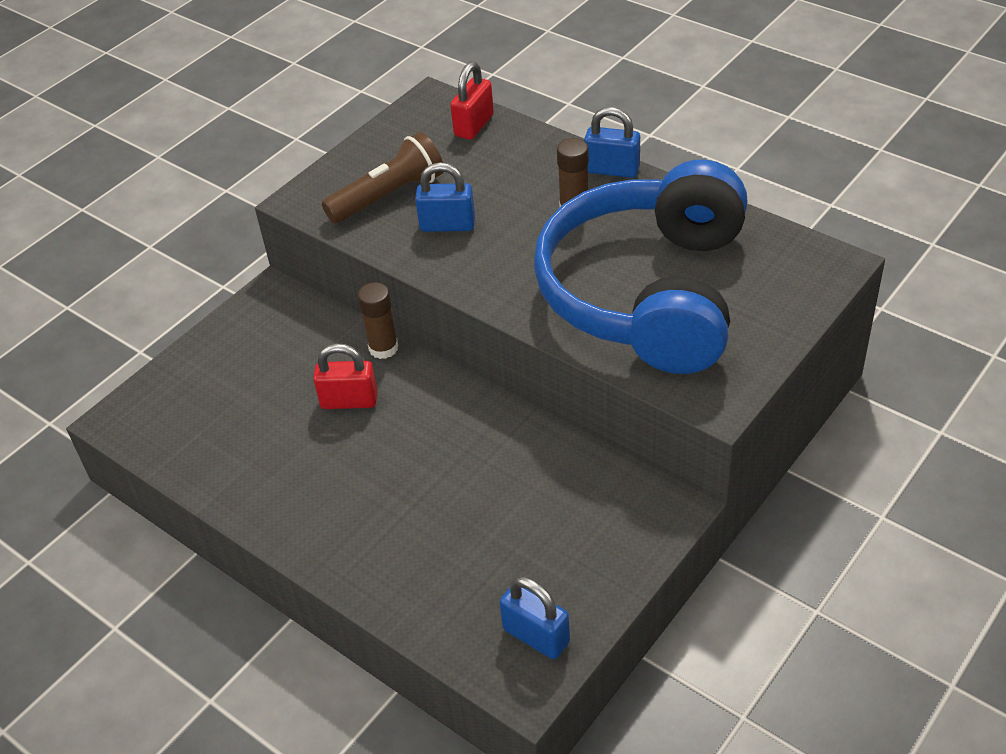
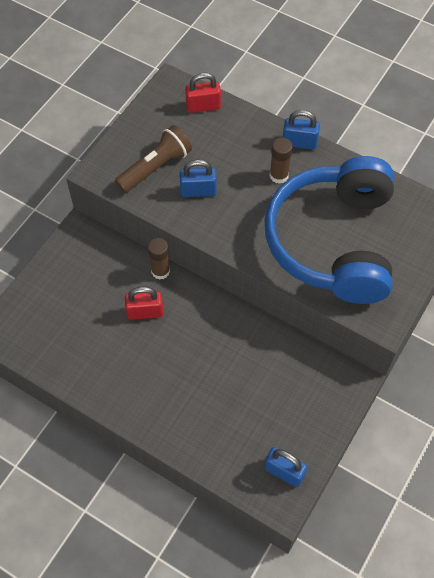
camera: 10 degrees left, 15 degrees up
red padlock [450,62,494,140] -> red padlock turned 60 degrees clockwise [185,73,221,113]

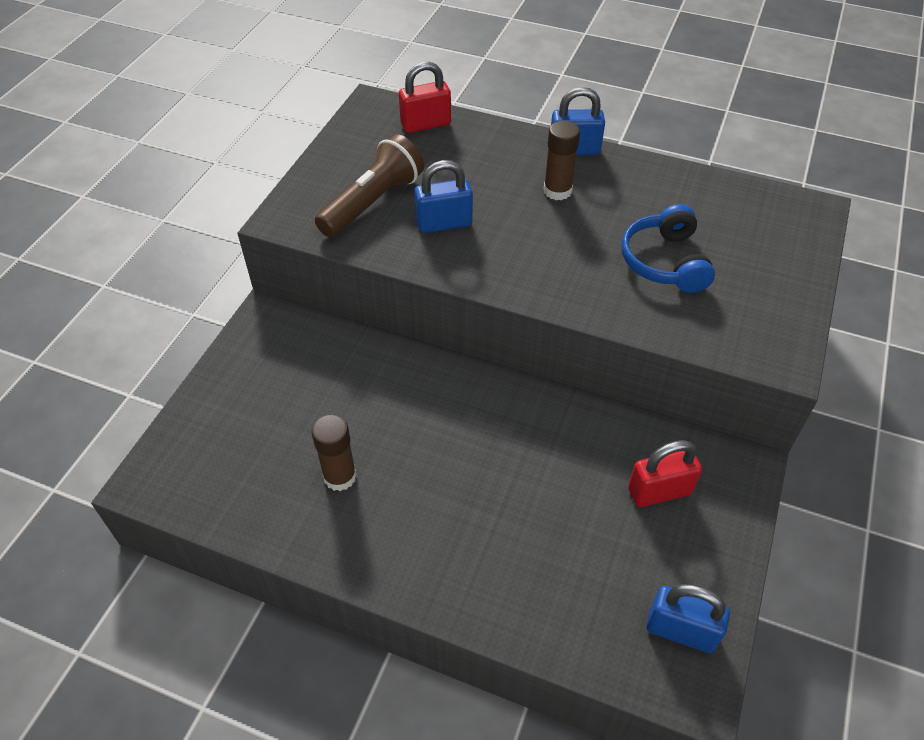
camera: 10 degrees left, 10 degrees down
red padlock [125,287,163,320] -> red padlock moved to [628,440,702,507]
brown glue stick [148,238,170,280] -> brown glue stick moved to [312,415,357,491]
blue headphones [265,156,394,304] -> blue headphones [621,204,715,293], size x0.43

